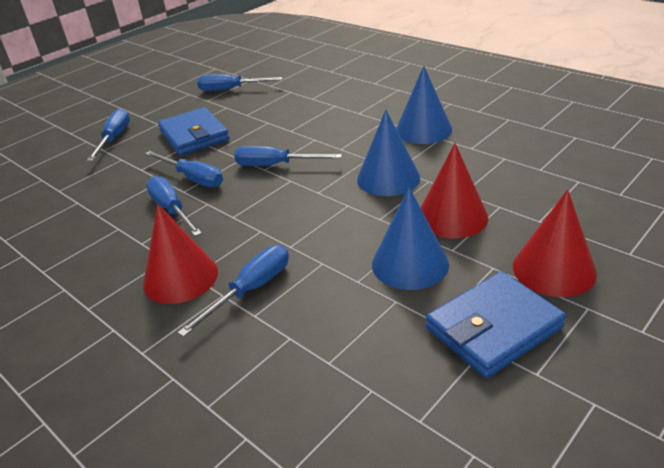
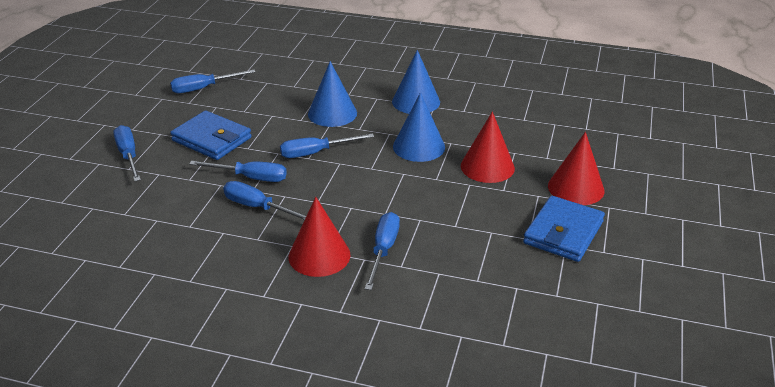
camera: 30 degrees left, 0 degrees up
blue cone [372,187,449,290] -> blue cone moved to [308,61,357,127]

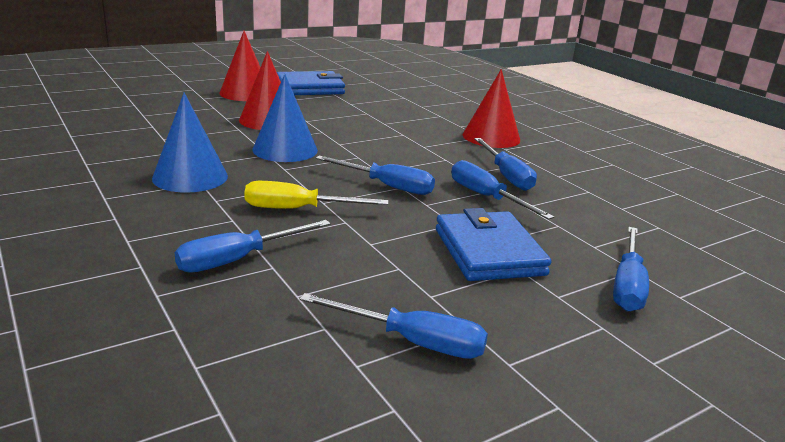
camera: 140 degrees left, 10 degrees down
blue cone [308,61,357,127] -> yellow screwdriver [244,181,388,209]
blue screwdriver [365,212,400,290] -> blue screwdriver moved to [174,220,331,273]

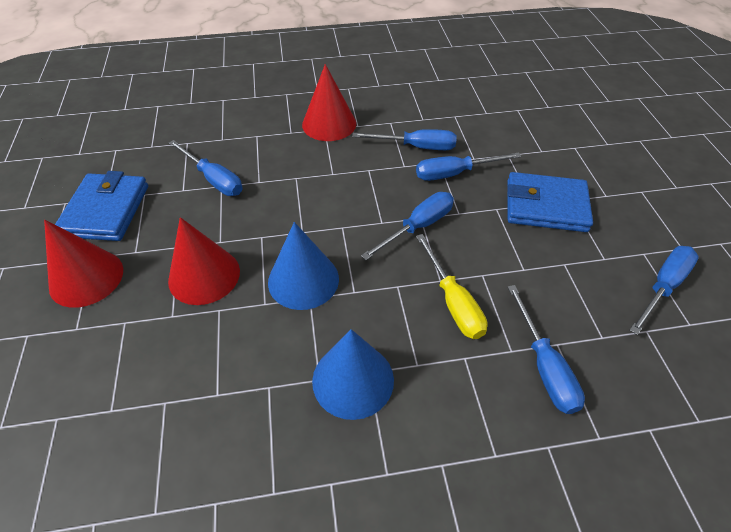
camera: 65 degrees left, 25 degrees up
yellow screwdriver [244,181,388,209] -> yellow screwdriver turned 45 degrees counterclockwise [416,234,488,339]
blue screwdriver [613,227,649,312] -> blue screwdriver moved to [168,140,243,196]

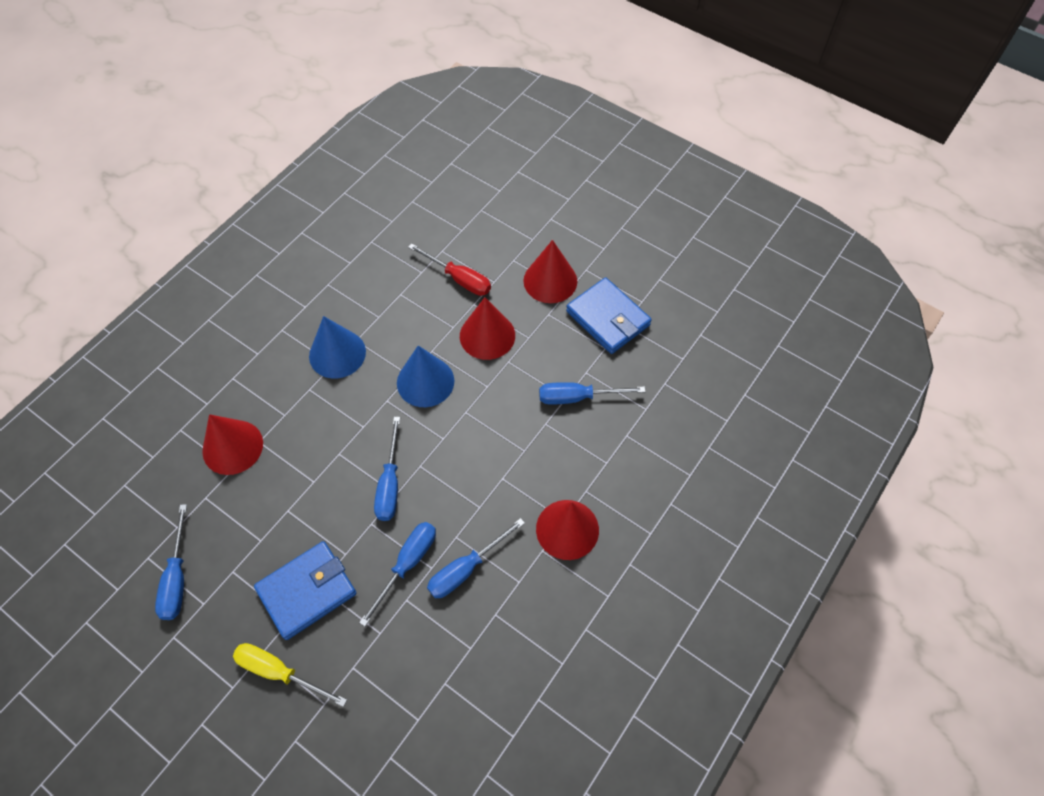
camera: 135 degrees right, 10 degrees up
yellow screwdriver [416,234,488,339] -> yellow screwdriver moved to [233,643,347,707]
blue screwdriver [508,285,585,414] -> red cone [202,414,263,475]
none -> red screwdriver [408,243,491,296]

